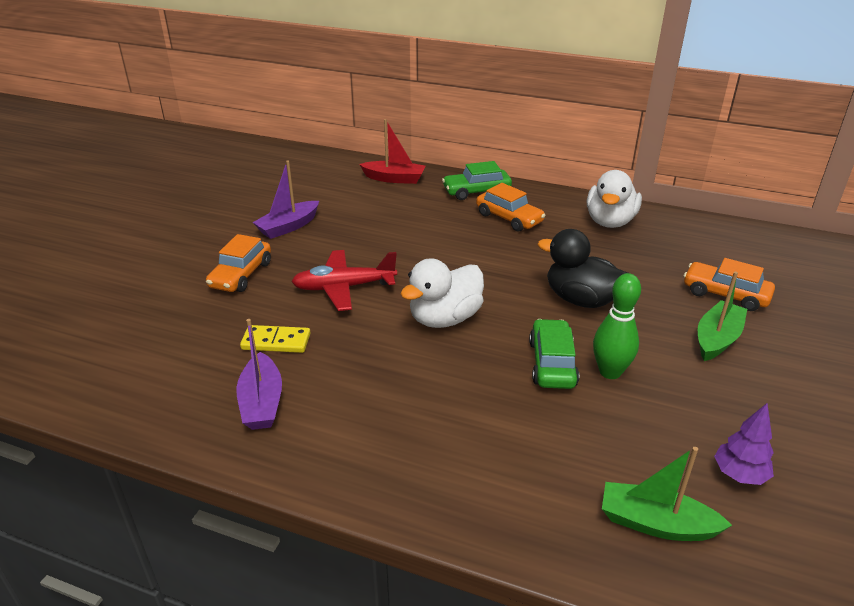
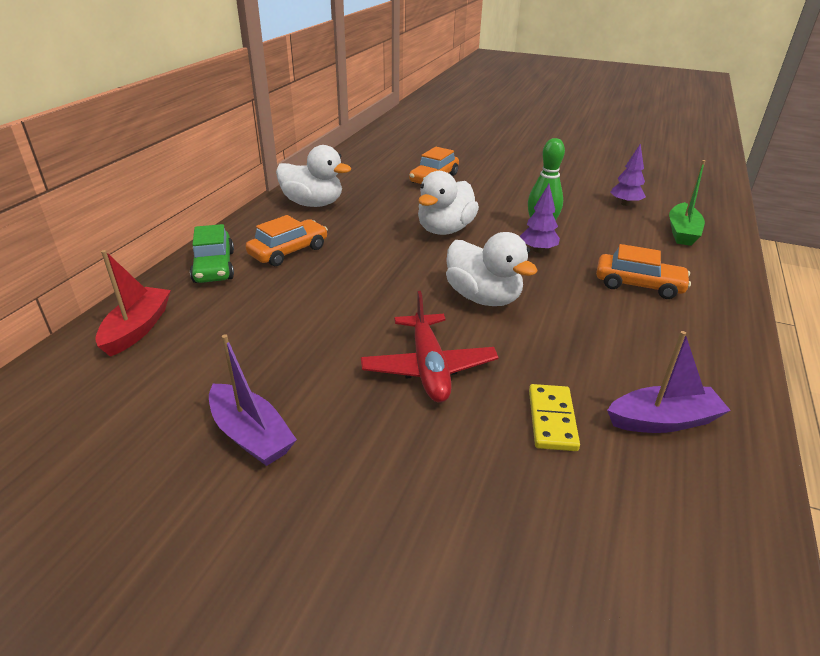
camera: 90 degrees left, 0 degrees up
orange car [206,234,271,292] -> orange car moved to [596,244,691,299]
green car [529,319,579,389] -> purple tree [520,184,560,253]
black duck [537,229,628,308] -> white duck [418,171,479,235]
green boat [698,272,747,361] -> none

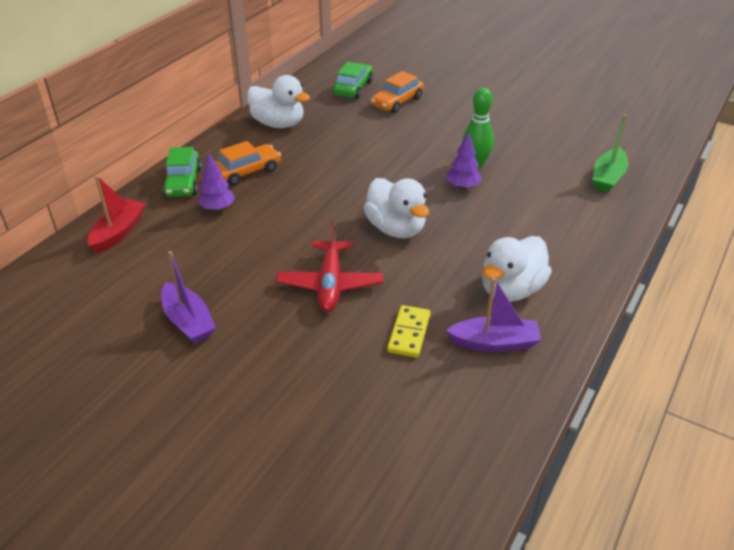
camera: 10 degrees right, 5 degrees up
white duck [418,171,479,235] -> white duck moved to [482,236,552,302]
orange car [596,244,691,299] -> none
purple tree [610,143,646,206] -> purple tree moved to [198,153,235,211]
none -> green car [333,62,373,99]

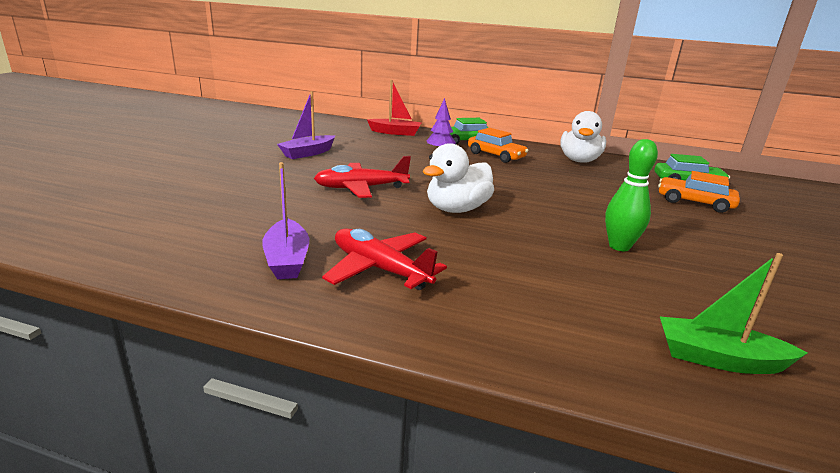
camera: 75 degrees right, 15 degrees down
yellow domino [387,305,431,358] -> none
purple tree [447,131,482,189] -> none
white duck [482,236,552,302] -> red plane [322,229,447,290]

